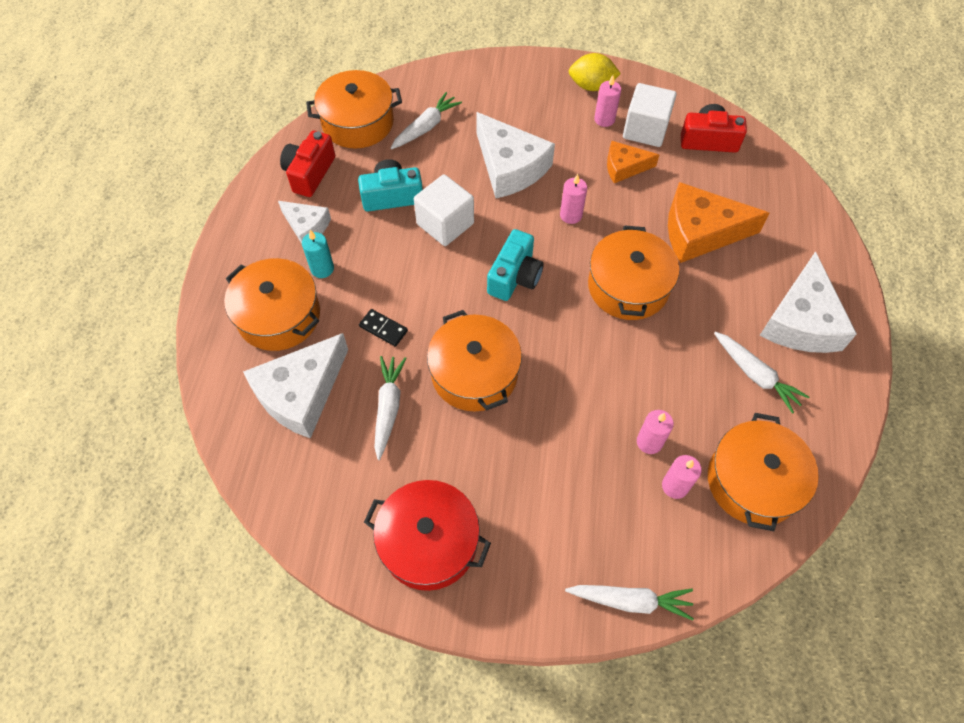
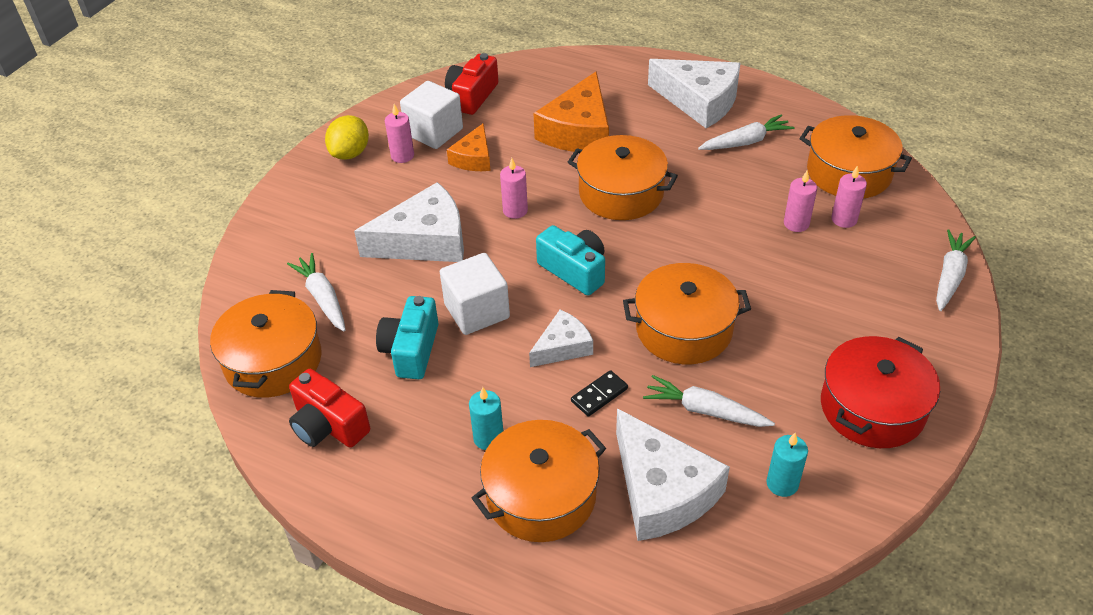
camera: 70 degrees left, 15 degrees down
white cheese [278,201,331,244] -> white cheese moved to [529,310,593,367]
none -> turquoise candle [766,433,808,497]

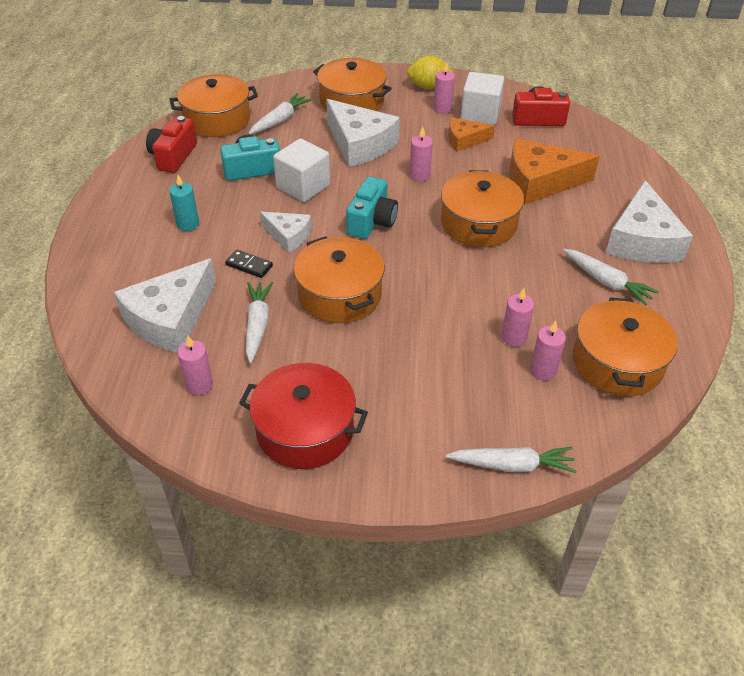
camera: 65 degrees right, 0 degrees up
orange pot [472,420,606,542] -> orange pot moved to [313,58,392,111]
turquoise candle [766,433,808,497] -> pink candle [177,336,213,395]

